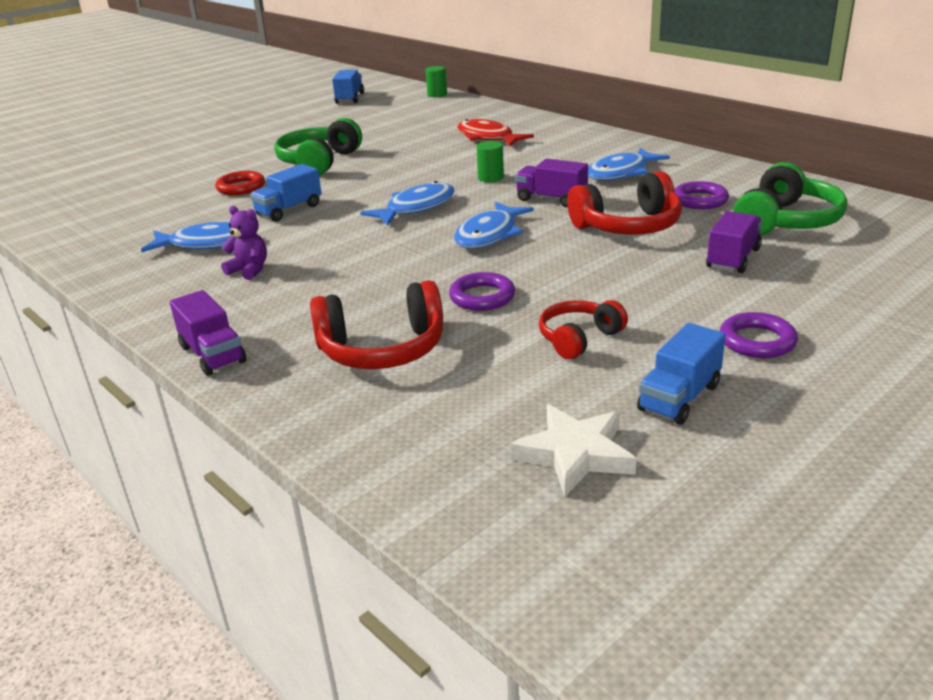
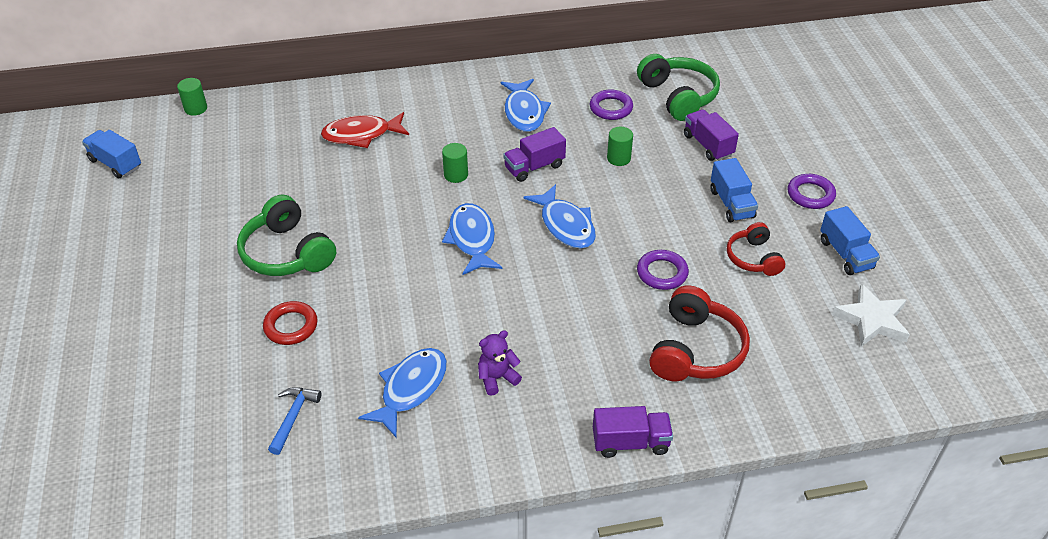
camera: 60 degrees left, 15 degrees up
blue truck [250,164,322,222] -> blue truck moved to [710,158,758,222]
red headphones [567,171,682,235] -> green cylinder [607,127,633,166]
none -> blue hammer [268,387,321,455]

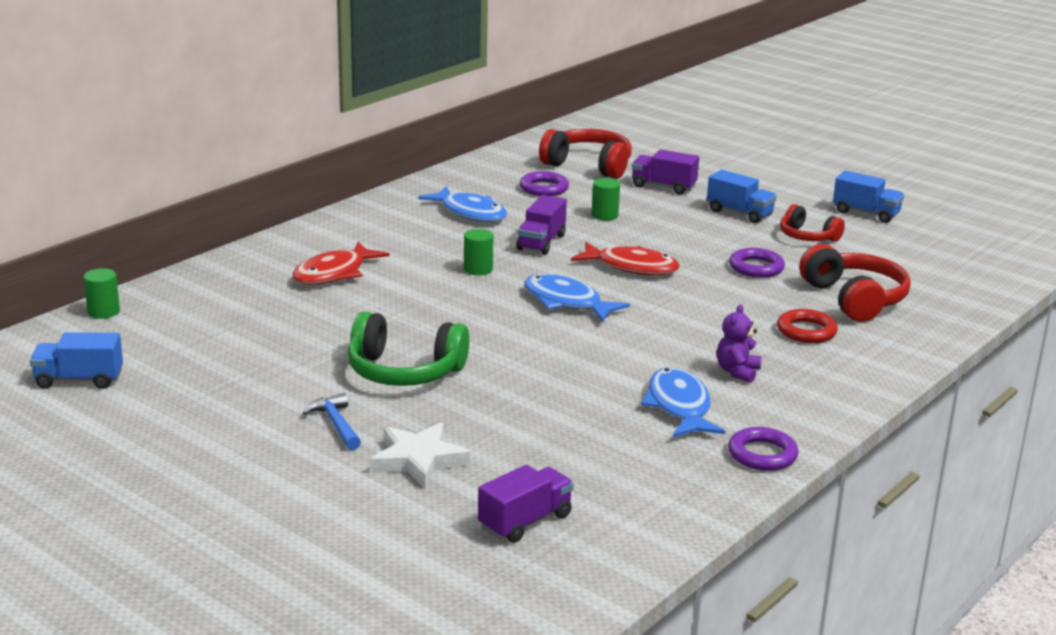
camera: 40 degrees left, 20 degrees down
red ring [263,301,318,345] -> red ring moved to [777,309,838,343]
blue hammer [268,387,321,455] -> blue hammer moved to [303,393,361,450]
blue fish [523,184,596,249] -> red fish [571,242,679,275]
purple truck [593,406,673,458] -> purple truck moved to [478,465,574,543]
green headphones [637,54,720,121] -> red headphones [539,129,632,179]
purple ring [788,174,836,209] -> purple ring moved to [728,427,799,471]
white star [832,284,910,347] -> white star moved to [370,423,470,488]

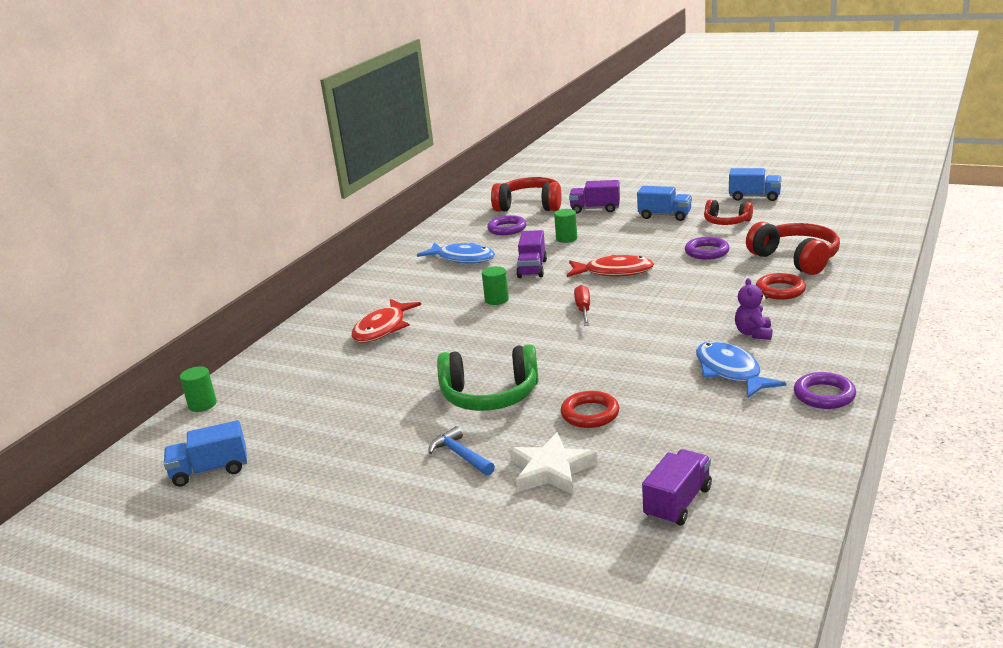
camera: 10 degrees left, 0 degrees up
blue fish [524,274,630,322] -> red screwdriver [574,285,590,326]
none -> red ring [560,391,619,428]

